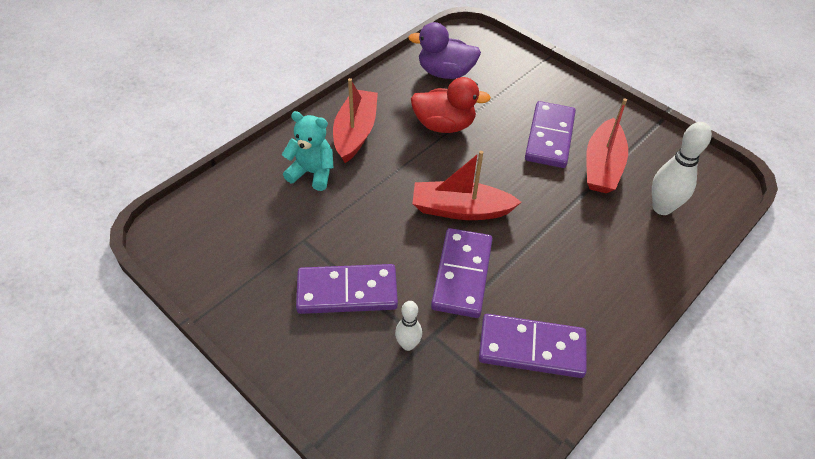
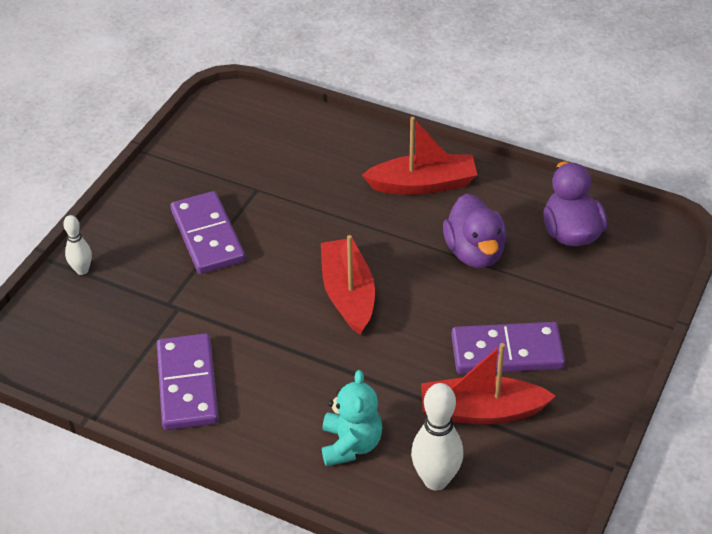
camera: 75 degrees right, 5 degrees down
turquoise teddy bear [282,111,333,191] -> turquoise teddy bear moved to [322,370,382,466]
white bowling pin [395,301,422,351] -> white bowling pin moved to [63,215,92,275]
red duck [411,77,491,133] -> purple duck [443,194,507,268]
purple domino [431,228,492,318] -> none

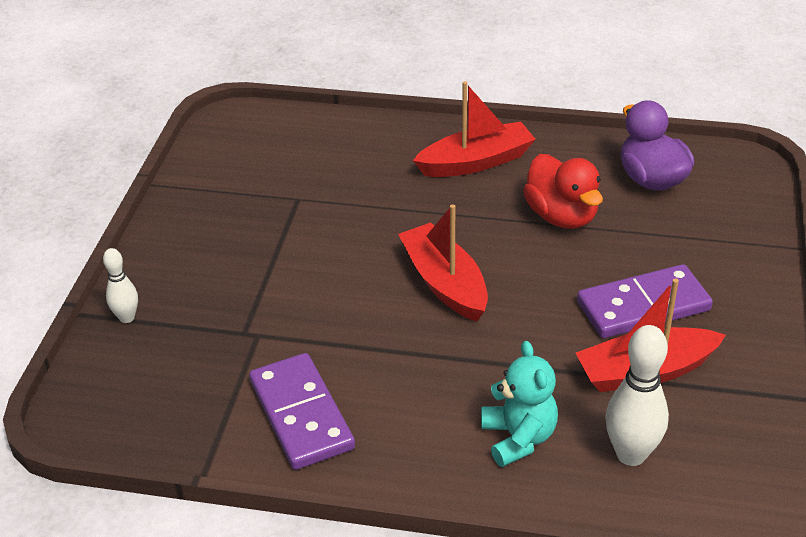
camera: 15 degrees left, 5 degrees down
purple domino [171,191,245,274] -> none
purple duck [443,194,507,268] -> red duck [523,154,603,229]

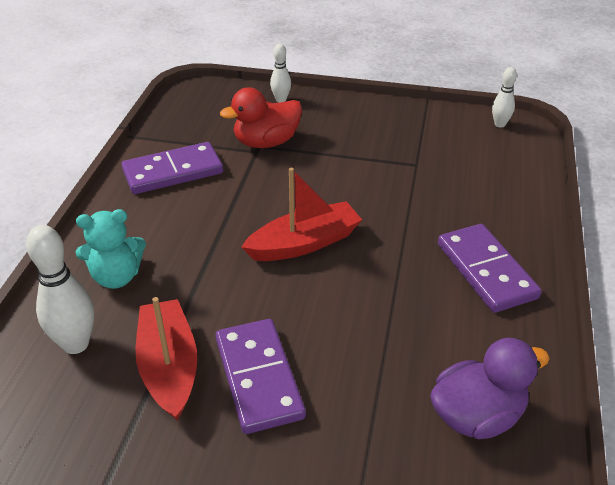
camera: 90 degrees right, 0 degrees up
red boat [413,81,536,177] -> purple domino [438,224,542,313]
red duck [523,154,603,229] -> red duck moved to [220,87,302,148]
none -> white bowling pin [492,67,517,128]

